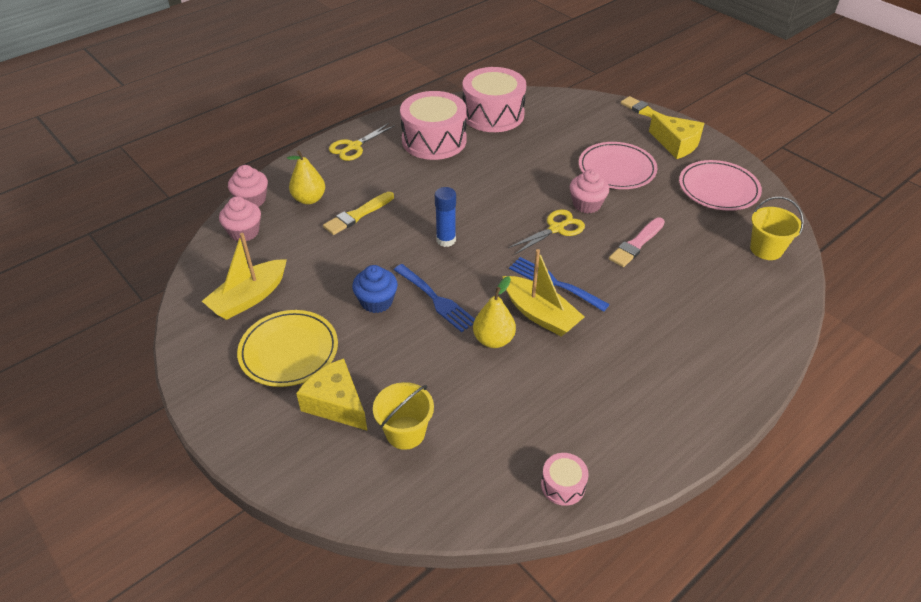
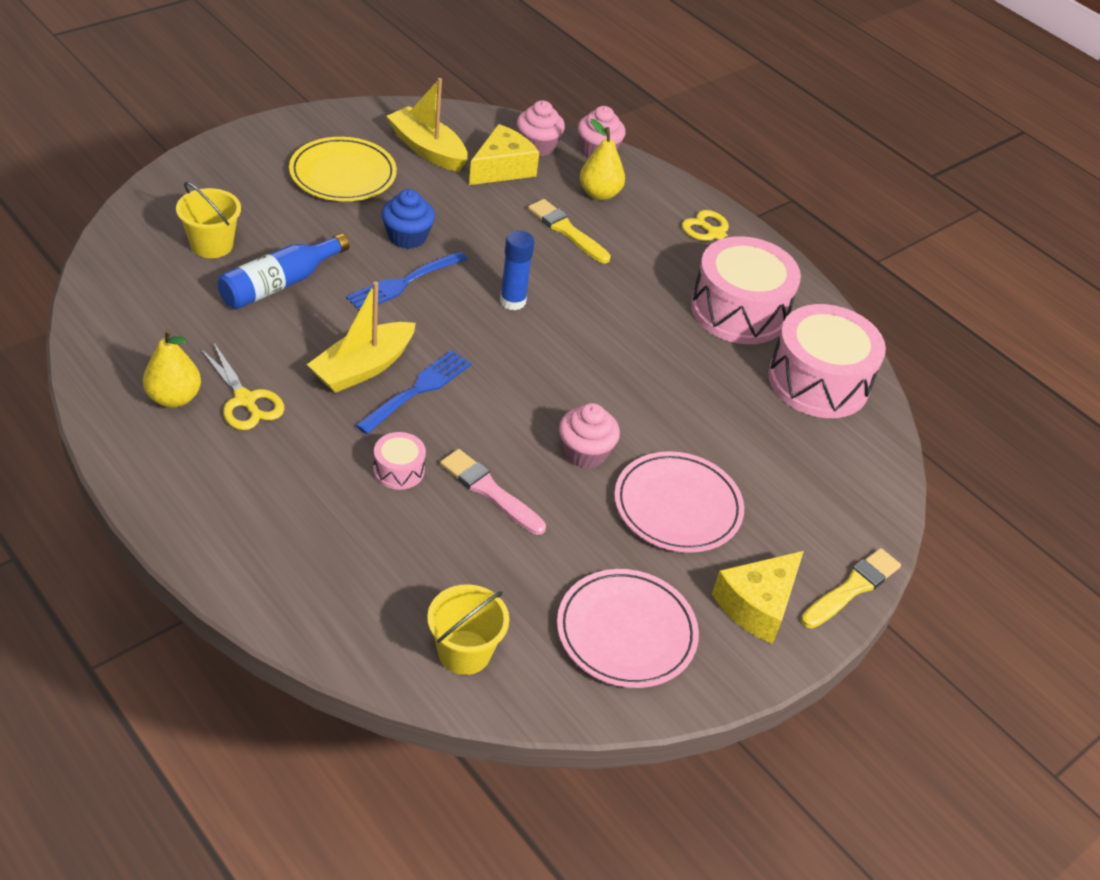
camera: 85 degrees right, 0 degrees up
yellow cheese [296,358,367,430] -> yellow cheese moved to [469,124,539,185]
yellow pear [473,276,516,348] -> yellow pear moved to [143,329,201,408]
yellow scissors [508,209,585,254] -> yellow scissors moved to [200,342,284,430]
pink drum [541,453,589,506] -> pink drum moved to [373,432,426,490]
none -> blue bottle [217,233,350,309]

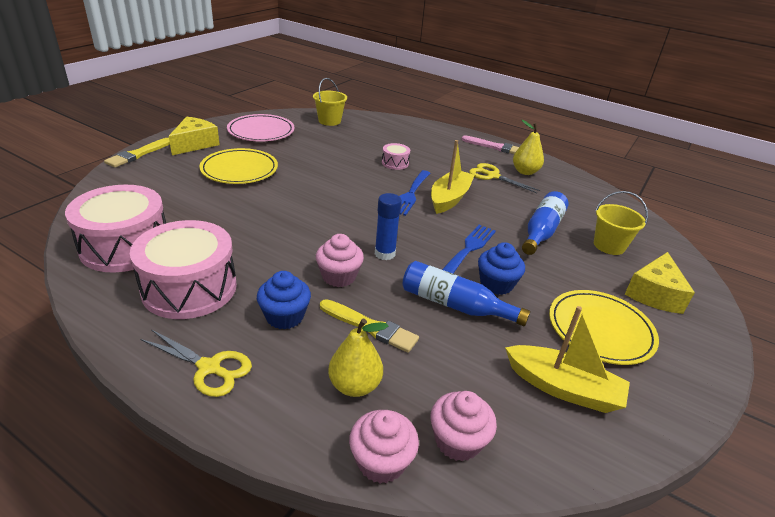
camera: 165 degrees right, 10 degrees down
pink brush [440,449,546,535] -> pink brush moved to [461,135,519,154]
yellow cheese [469,124,539,185] -> yellow cheese moved to [625,252,695,314]
pink cupcake [559,403,620,468] -> pink cupcake moved to [316,234,364,287]
pink plate [614,451,744,553] -> yellow plate [199,148,278,184]
none -> blue cupcake [257,271,311,330]
none -> blue bottle [403,261,530,327]

